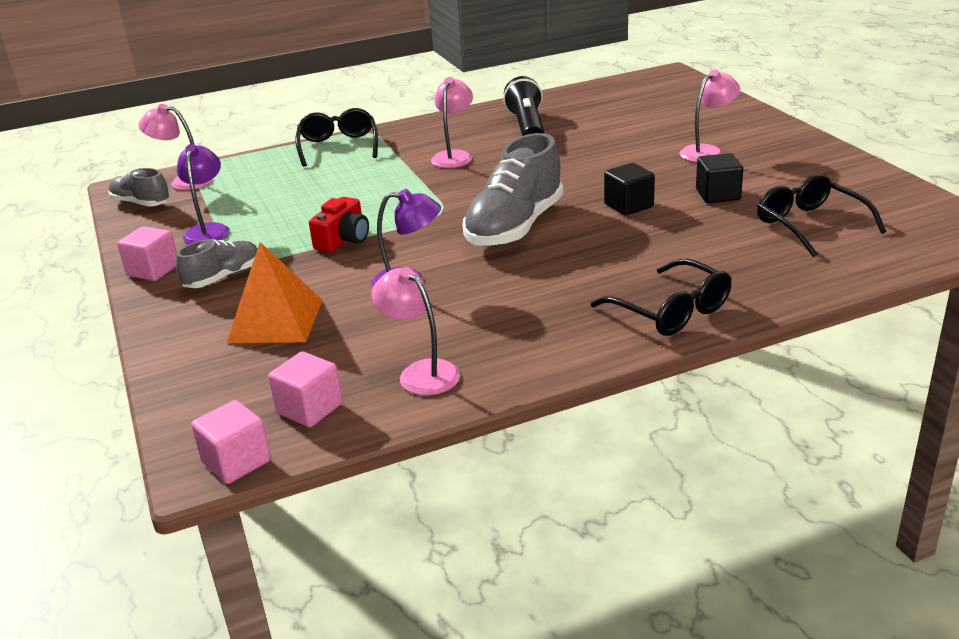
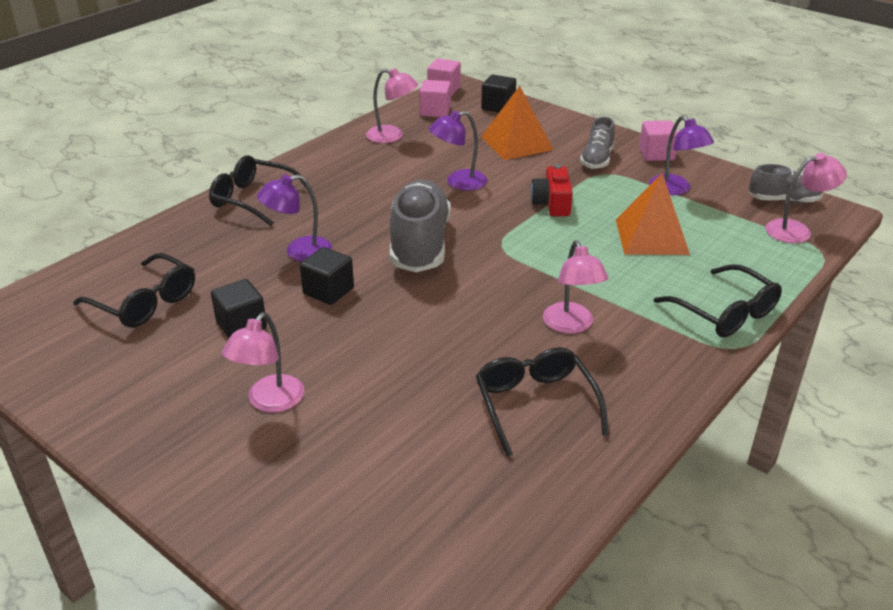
camera: 150 degrees right, 5 degrees up
black flashlight [503,76,544,136] -> black glasses [476,347,609,457]
none -> purple lamp [257,174,332,262]
none -> black cube [481,75,516,112]
none -> orange pyramid [616,173,690,255]

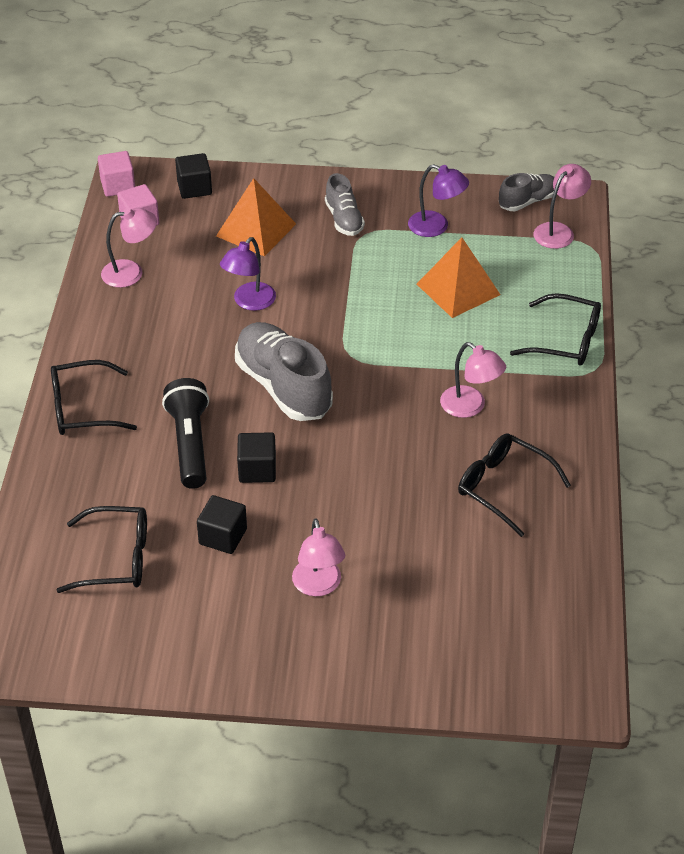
camera: 35 degrees left, 10 degrees up
purple lamp [257,174,332,262] -> black flashlight [162,378,209,489]
red camera [531,164,573,216] -> none
pink cube [639,120,678,161] -> none

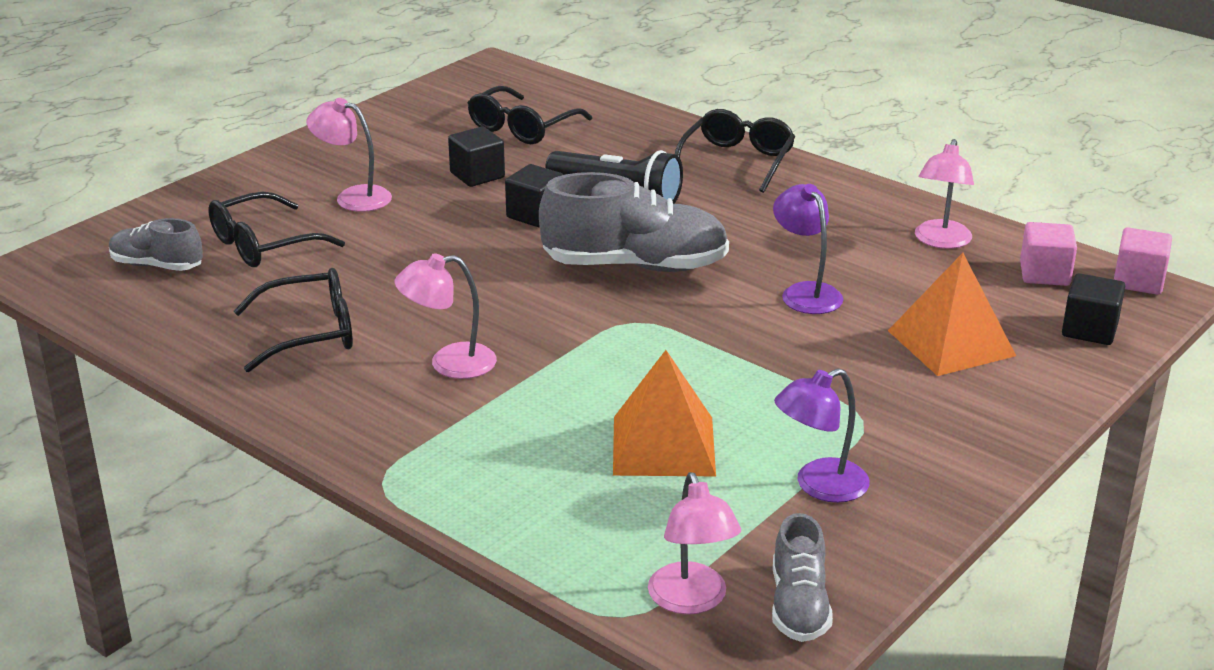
camera: 125 degrees right, 15 degrees down
grey shoe [325,173,365,236] -> grey shoe moved to [109,218,203,271]
black glasses [510,293,601,366] -> black glasses moved to [208,191,345,267]

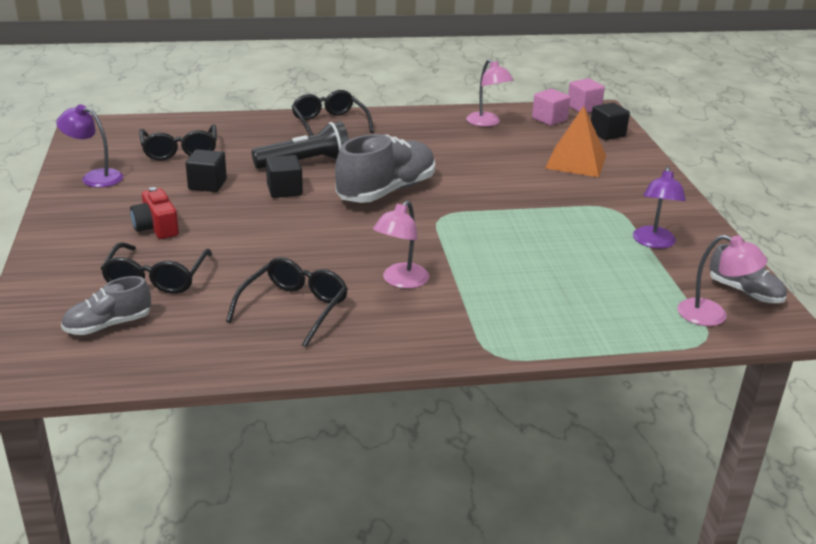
camera: 50 degrees left, 0 degrees up
pink lamp [307,98,392,212] -> red camera [130,187,179,239]
orange pyramid [613,350,716,476] -> none
purple lamp [773,184,843,314] -> purple lamp moved to [56,104,123,187]

